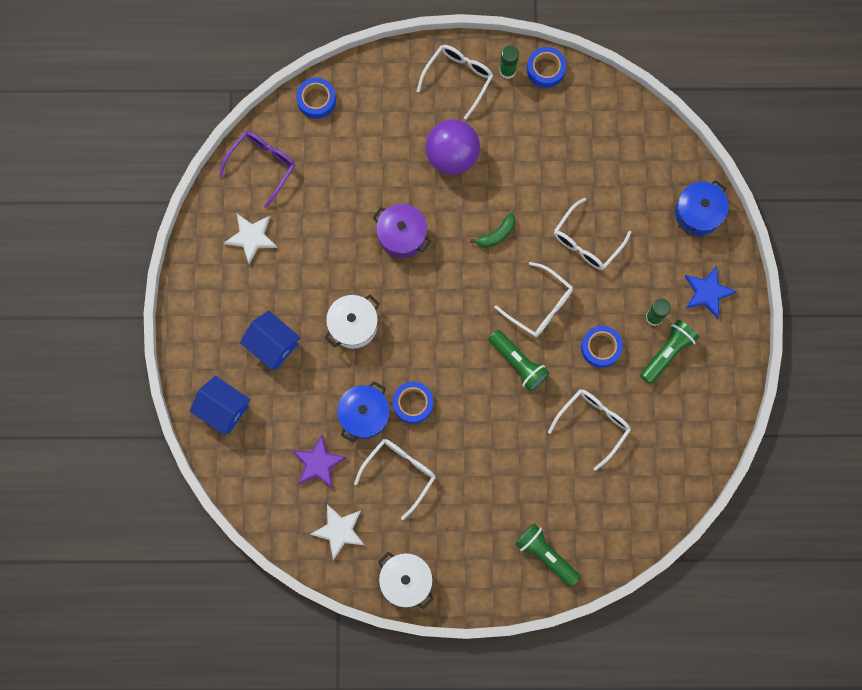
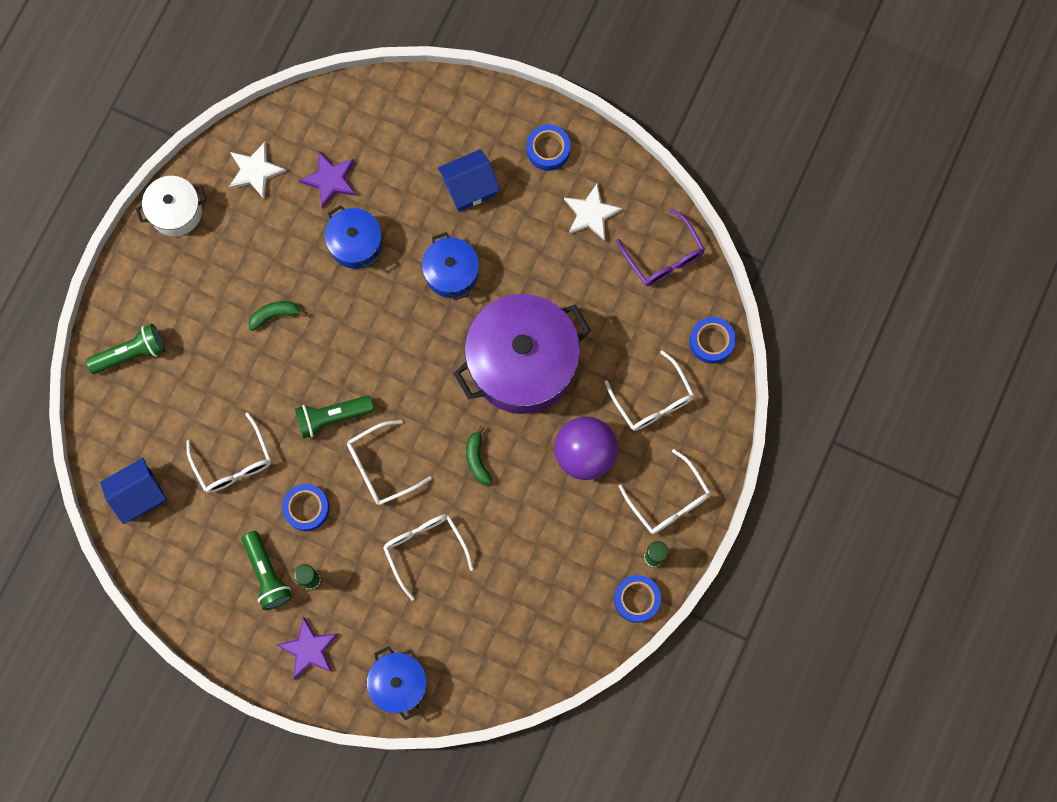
camera: 115 degrees right, 0 degrees up
blue house [190,376,250,435] -> blue house moved to [100,458,167,524]
white pot [325,295,380,349] -> blue pot [422,232,479,300]
white glasses [354,439,436,520] -> white glasses moved to [604,350,694,431]
purple pot [373,204,431,258] -> purple pot [453,294,591,414], size x1.97
blue tape [393,382,433,424] -> blue tape moved to [527,124,571,171]
blue star [684,266,737,319] -> purple star [277,617,338,680]
none -> green banana [248,301,307,331]

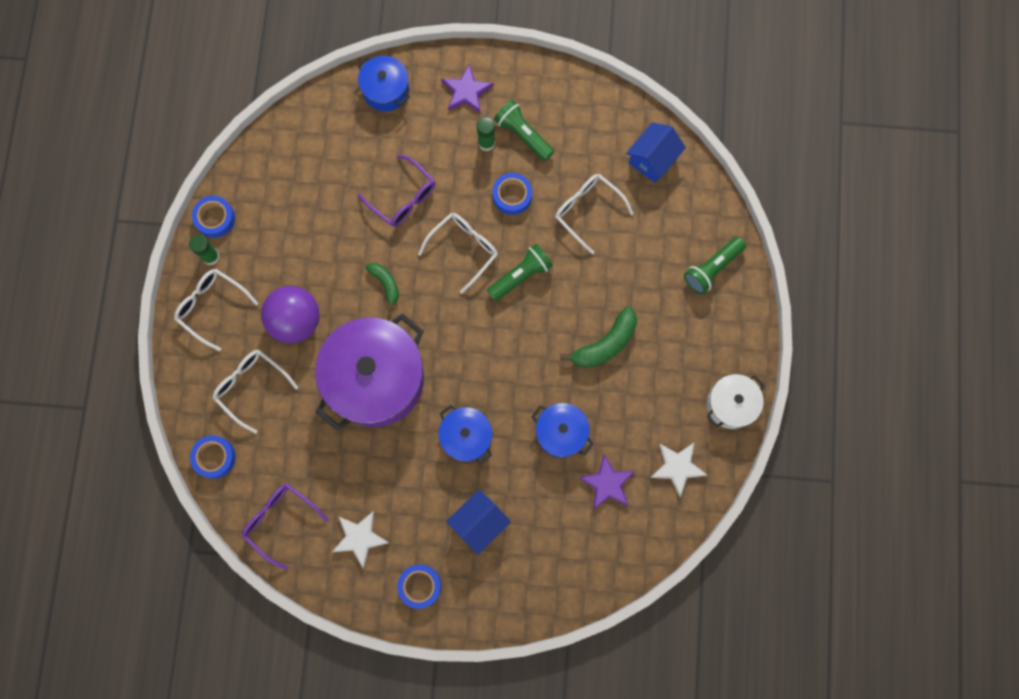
camera: 160 degrees right, 0 degrees up
green banana [248,301,307,331] -> green banana [560,307,637,368], size x1.65
white glasses [383,514,474,601] -> purple glasses [357,154,435,227]

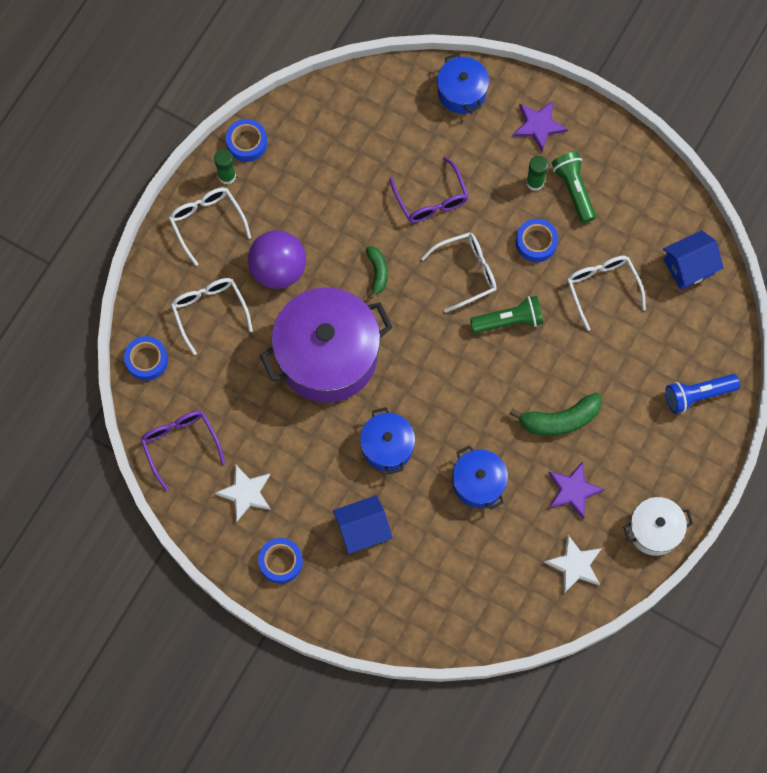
camera: 25 degrees right, 5 degrees down
purple star [579,454,635,510] -> purple star moved to [548,461,605,519]
green flashlight [684,237,746,294] -> blue flashlight [665,374,740,414]

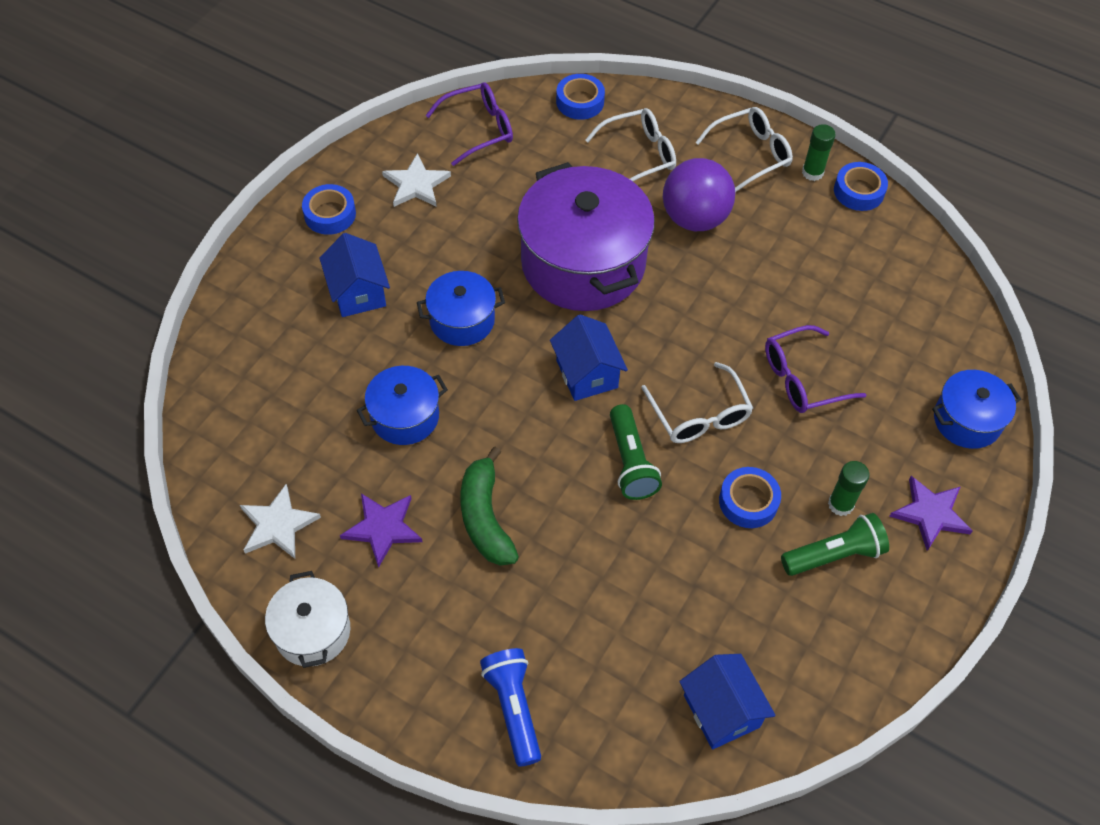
camera: 90 degrees right, 15 degrees down
green banana [366,246,388,299] -> none
white glasses [567,256,646,331] -> none
none -> blue house [550,314,628,401]

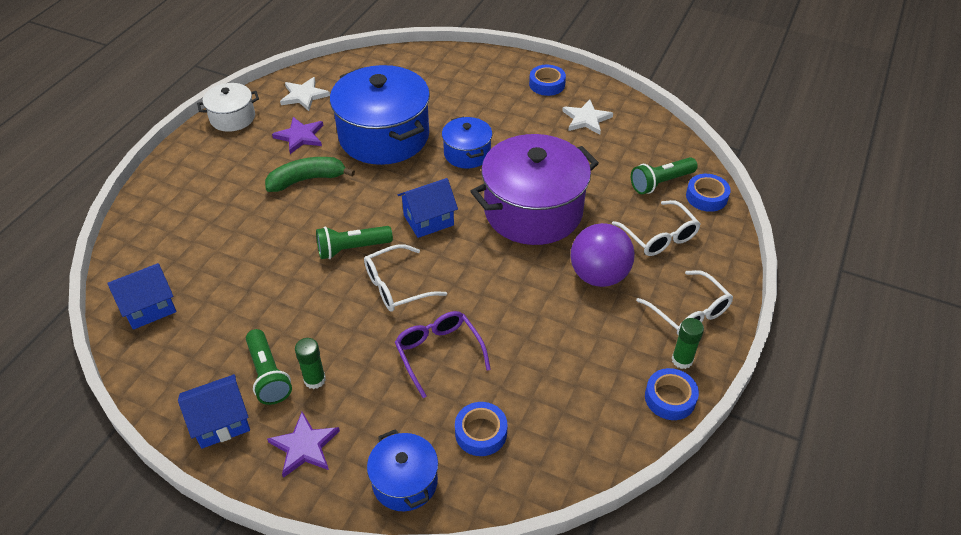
camera: 85 degrees right, 10 degrees down
blue house [319,233,390,317] -> blue house moved to [178,374,250,449]
blue pot [357,366,448,445] -> blue pot [330,65,430,165], size x1.97
purple glasses [425,83,513,166] -> none
blue flashlight [480,648,541,767] -> none
blue tape [719,467,781,528] -> blue tape moved to [455,402,508,456]
none -> green flashlight [631,157,698,194]

